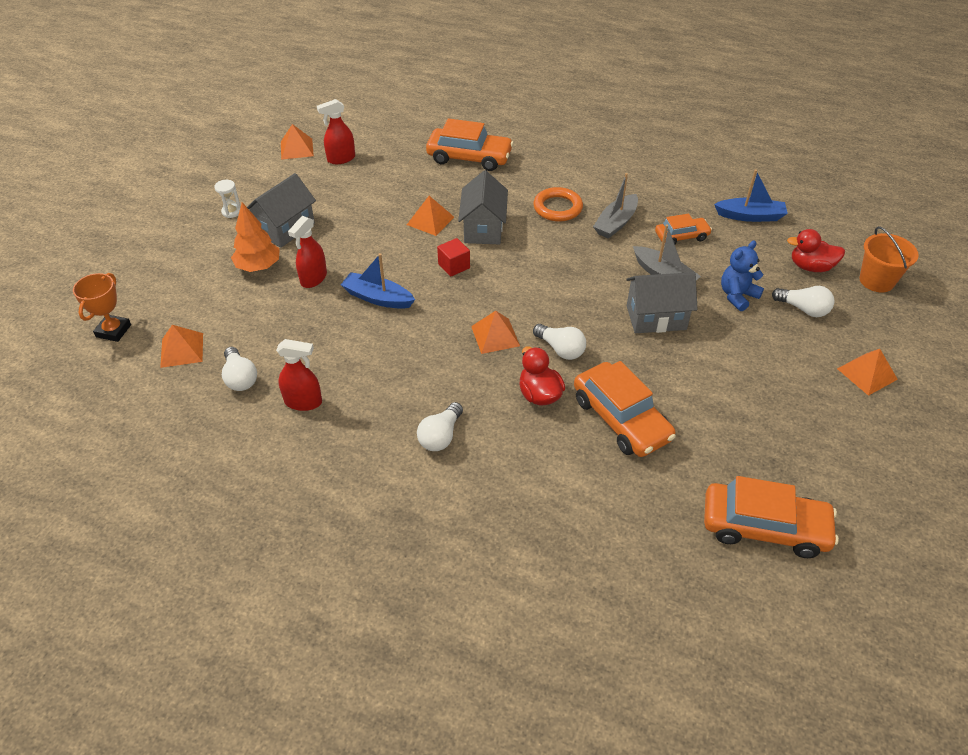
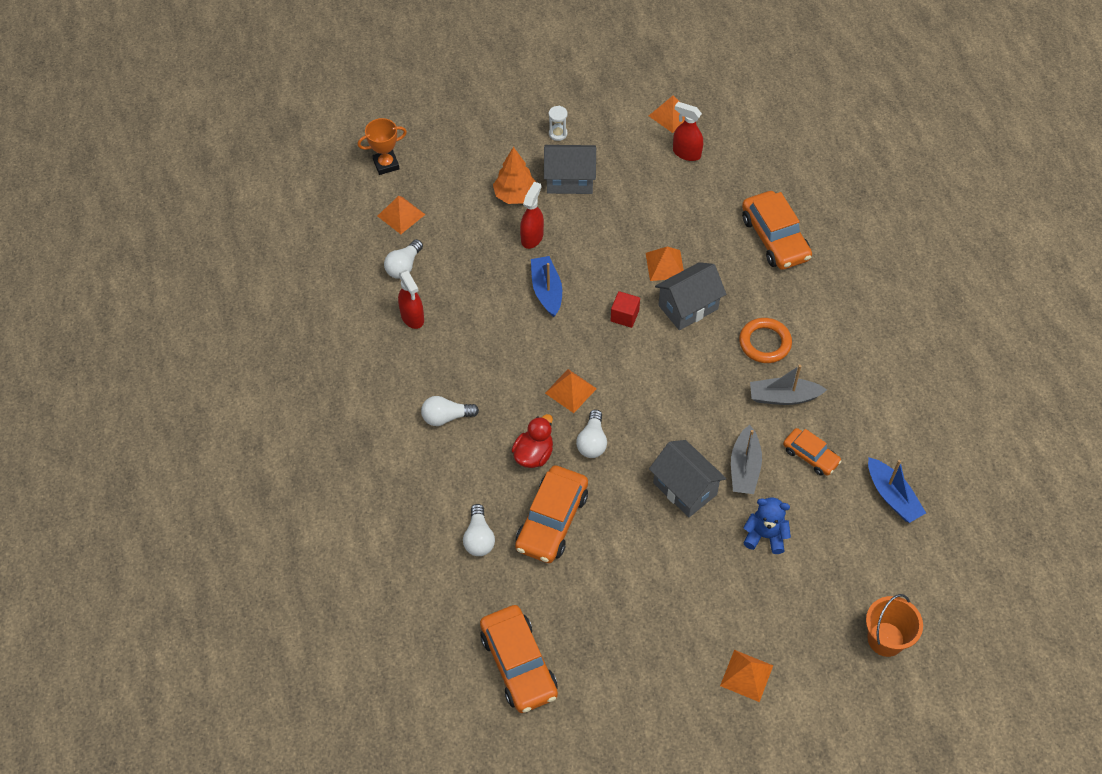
camera: 55 degrees right, 10 degrees up
red spray bottle [288,216,327,288] -> red spray bottle turned 120 degrees clockwise [520,182,544,249]
white light bulb [772,286,835,317] -> white light bulb moved to [463,504,495,556]
red duck [787,229,845,272] -> none

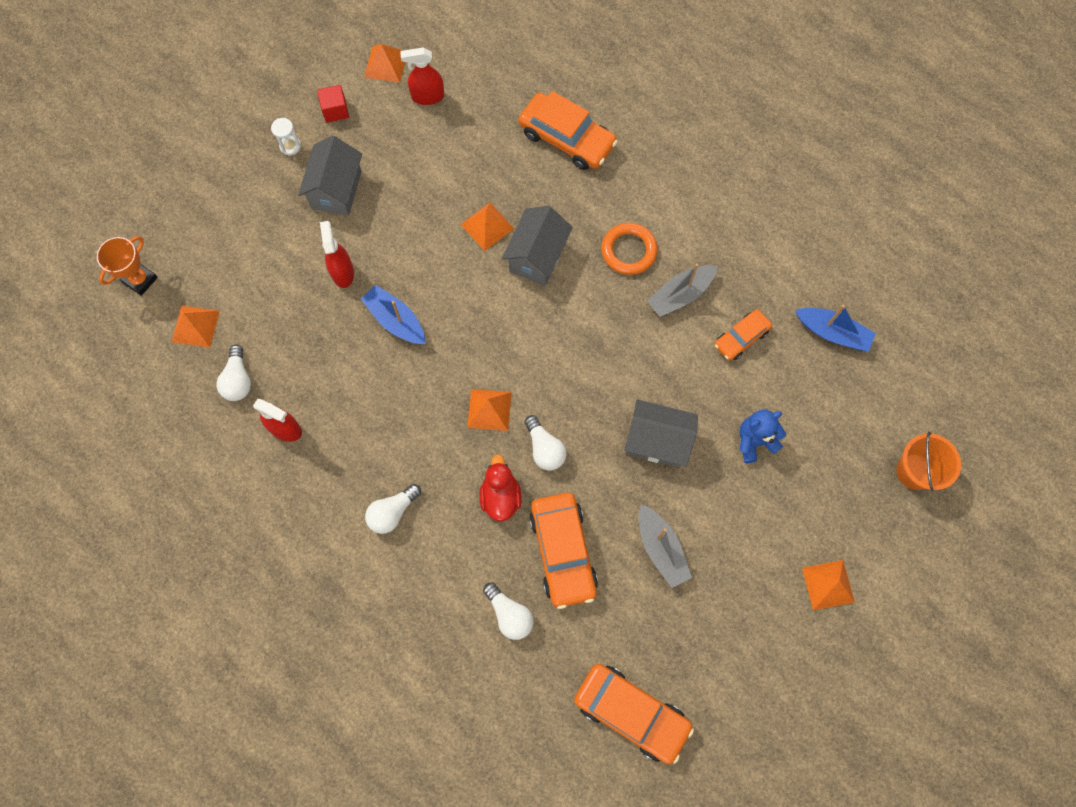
camera: 35 degrees left, 15 degrees up
orange tree [493,147,536,204] -> none
grey house [544,145,596,194] -> grey house turned 45 degrees counterclockwise [298,135,362,216]
red cube [611,291,640,328] -> red cube moved to [317,85,349,123]
grey boat [731,425,762,494] -> grey boat moved to [639,504,692,588]
orange car [783,428,842,476] -> orange car turned 135 degrees clockwise [714,309,772,361]

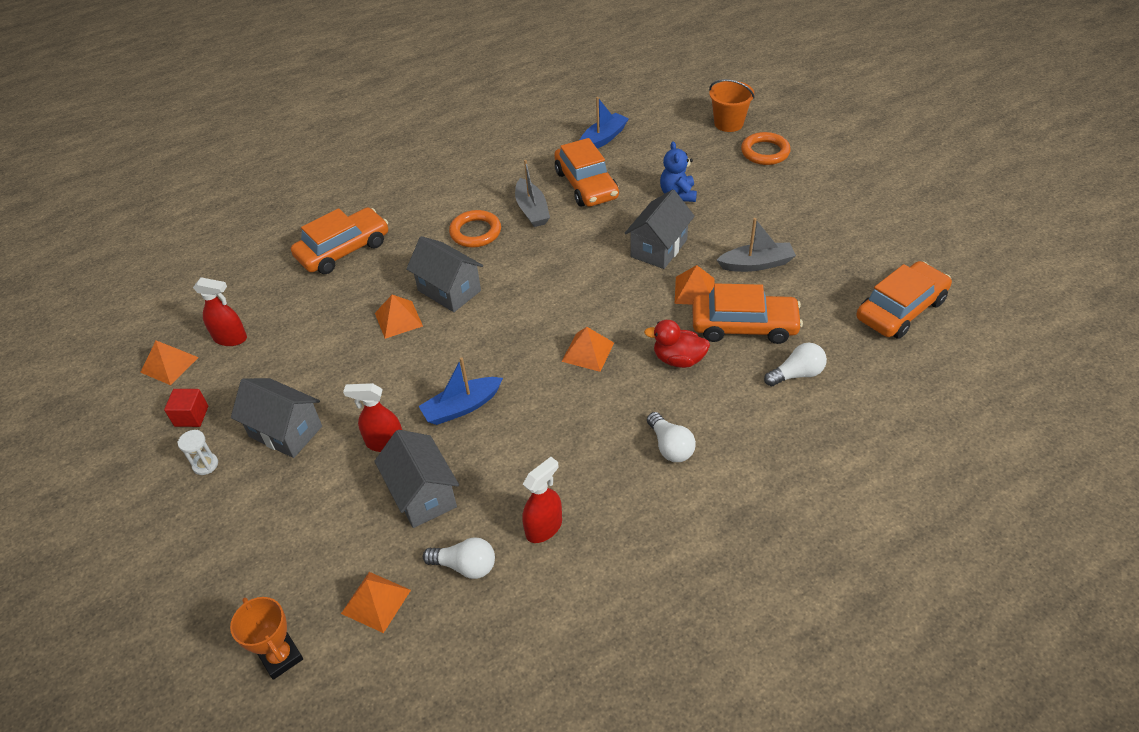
camera: 70 degrees left, 25 degrees down
red spray bottle [400,47,444,105] -> red spray bottle turned 90 degrees counterclockwise [193,277,247,346]
white light bulb [525,415,566,471] -> none
orange car [714,309,772,361] -> orange car [554,138,619,207], size x1.72
orange pyramid [802,560,855,610] -> orange pyramid moved to [675,265,715,305]
none -> grey house [374,430,459,528]
none -> orange ring [741,132,791,165]

